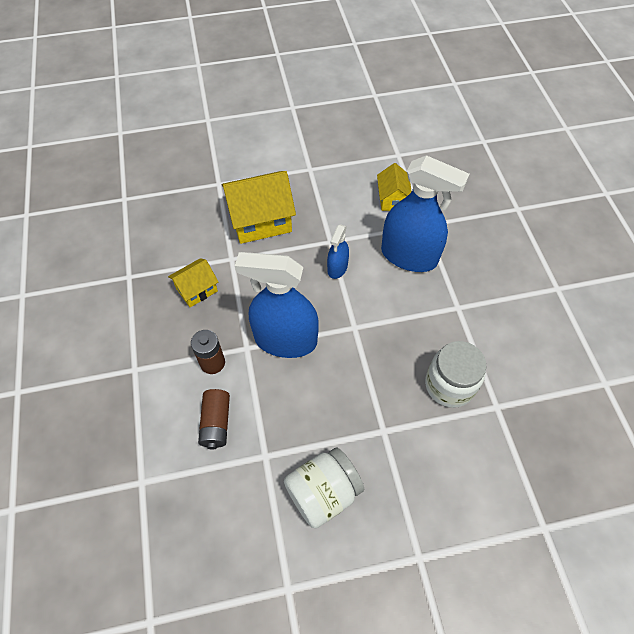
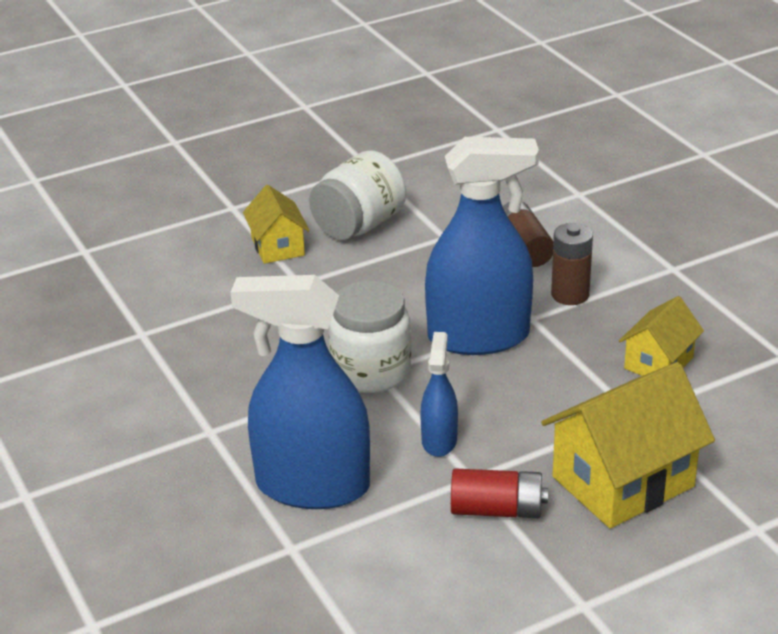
camera: 165 degrees right, 25 degrees down
yellow house [377,163,412,211] -> yellow house moved to [243,185,310,264]
white jar [425,341,486,408] -> white jar moved to [328,281,411,393]
none -> red battery [451,468,548,518]

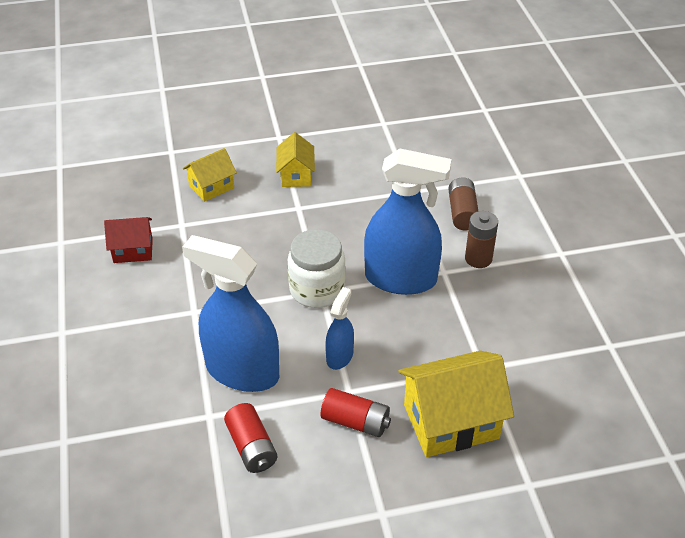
camera: 15 degrees right, 10 degrees up
white jar [309,150,406,240] -> none
yellow house [619,296,704,376] -> yellow house moved to [183,148,237,202]
none -> red house [104,217,153,263]
none -> red battery [224,403,277,473]

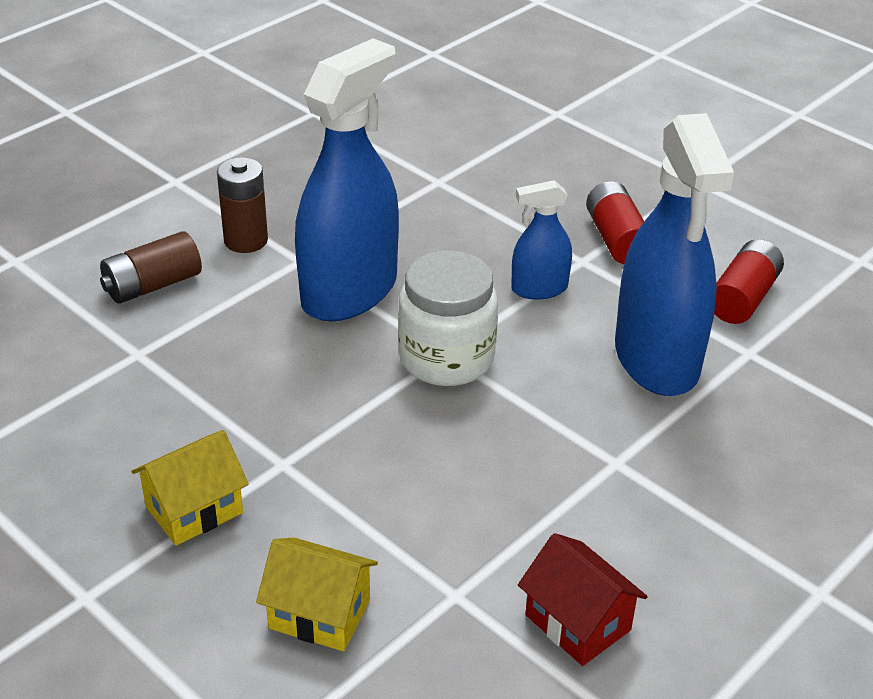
camera: 125 degrees left, 5 degrees down
blue spray bottle [364,149,451,295] -> blue spray bottle turned 60 degrees clockwise [295,38,399,321]
yellow house [398,351,514,457] -> none

